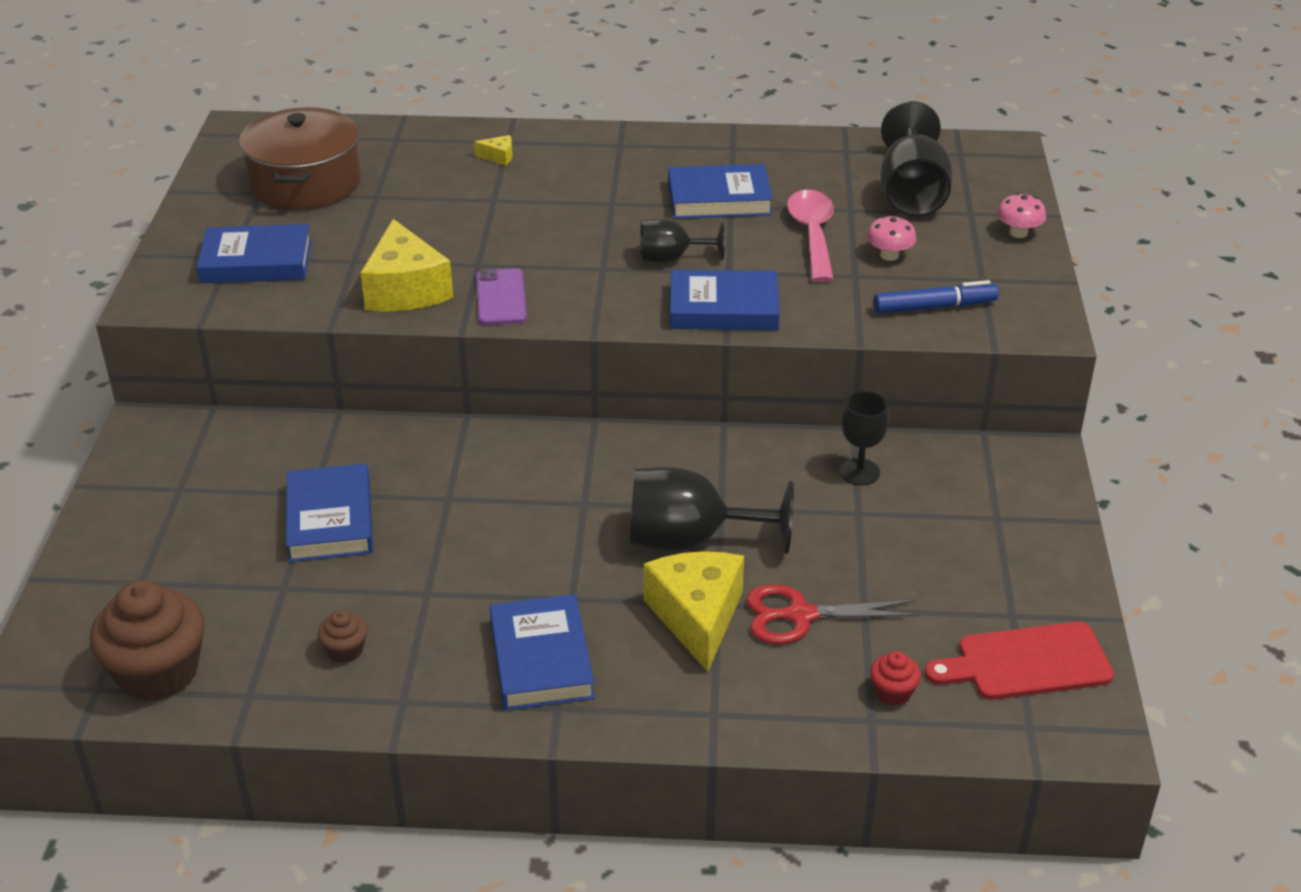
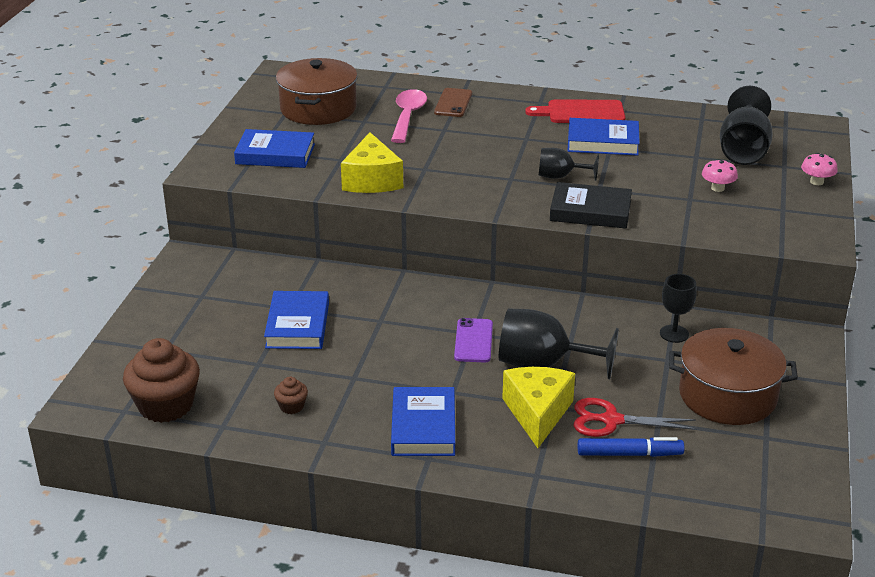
camera: 10 degrees right, 5 degrees down
yellow cheese [474,135,513,166] -> brown phone [434,88,472,117]
purple phone [476,268,527,325] -> purple phone moved to [454,318,493,363]
blue book [670,270,780,330] -> black book [550,182,632,229]
pink spoon [787,190,834,283] -> pink spoon moved to [391,89,427,143]
red cupcake [870,651,921,705] -> none
blue marker [873,280,999,314] -> blue marker moved to [578,437,684,457]
red cutting board [925,622,1114,700] -> red cutting board moved to [525,100,625,123]
none -> brown pot [669,328,798,425]

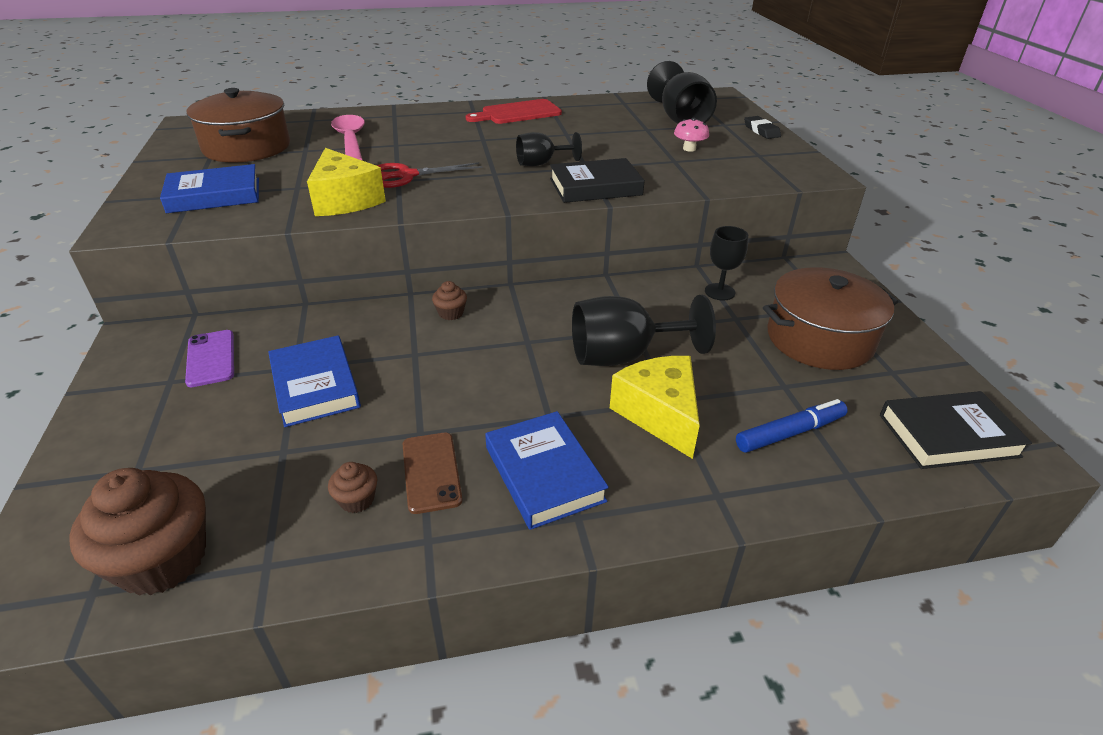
camera: 25 degrees left, 5 degrees up
brown phone [434,88,472,117] -> brown phone moved to [403,433,462,514]
purple phone [454,318,493,363] -> purple phone moved to [185,330,234,387]
blue book [567,118,640,156] -> none
red scissors [573,398,697,437] -> red scissors moved to [376,162,483,188]
pink mushroom [801,153,838,185] -> black eraser [744,116,781,139]
none -> brown cupcake [432,281,467,320]
none -> black book [880,391,1032,469]

